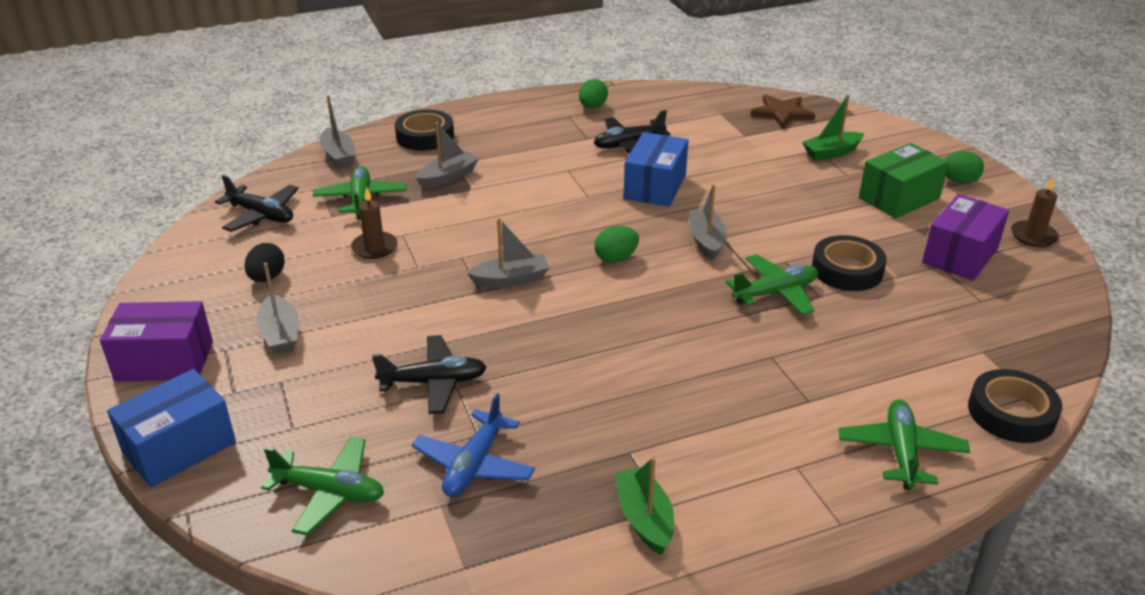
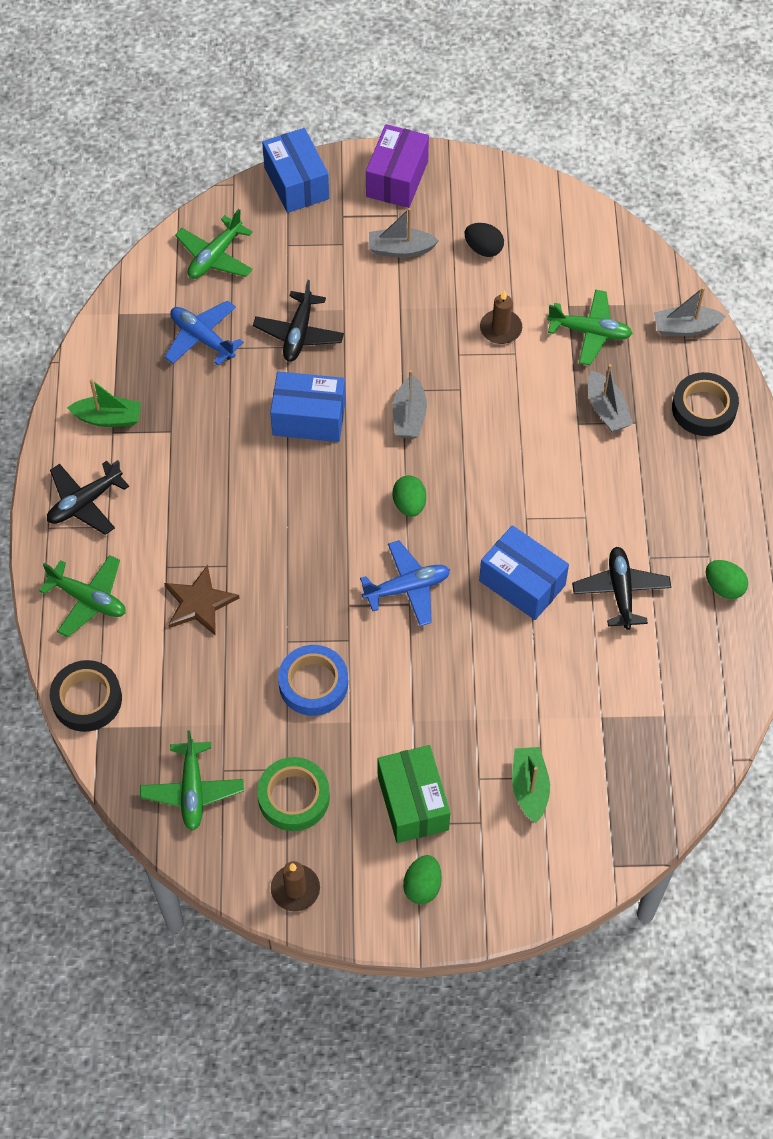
camera: 110 degrees right, 25 degrees up
black plane [215,175,298,232] -> black plane moved to [47,460,129,535]
grey boat [689,184,727,261] -> blue plane [360,540,450,626]
green plane [726,254,818,315] -> green plane moved to [140,730,244,831]
brown star [751,94,815,129] -> brown star moved to [164,565,240,636]
black tape [812,235,887,291] -> blue tape [278,645,348,716]
purple box [922,194,1009,281] -> green tape [257,757,330,831]
none -> blue box [270,372,346,442]

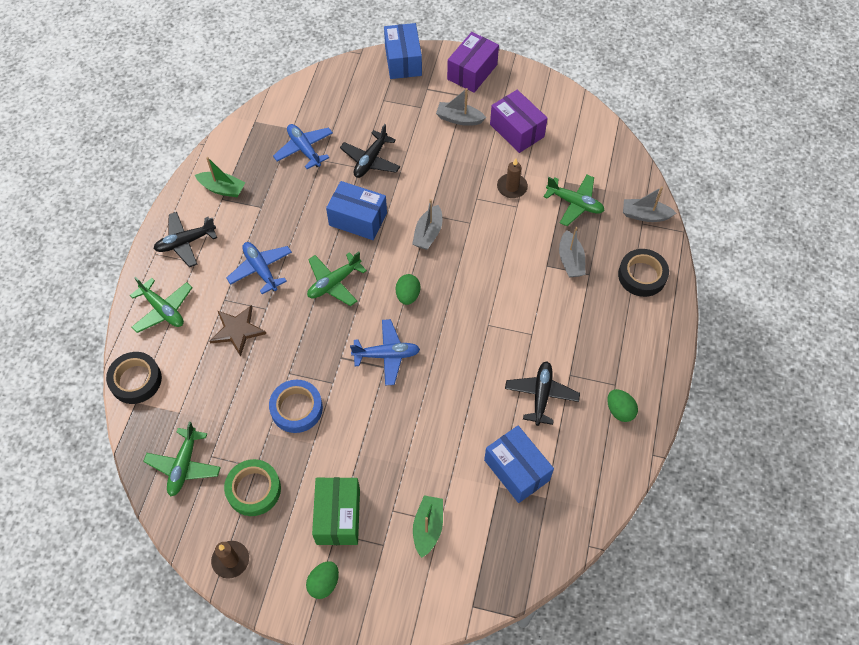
camera: 15 degrees right, 0 degrees up
green plane [175,209,253,279] -> green plane moved to [307,252,367,306]
black egg [465,223,504,257] -> purple box [490,90,548,153]
blue box [479,525,569,620] -> blue box moved to [484,426,554,503]
none -> blue plane [226,242,292,294]

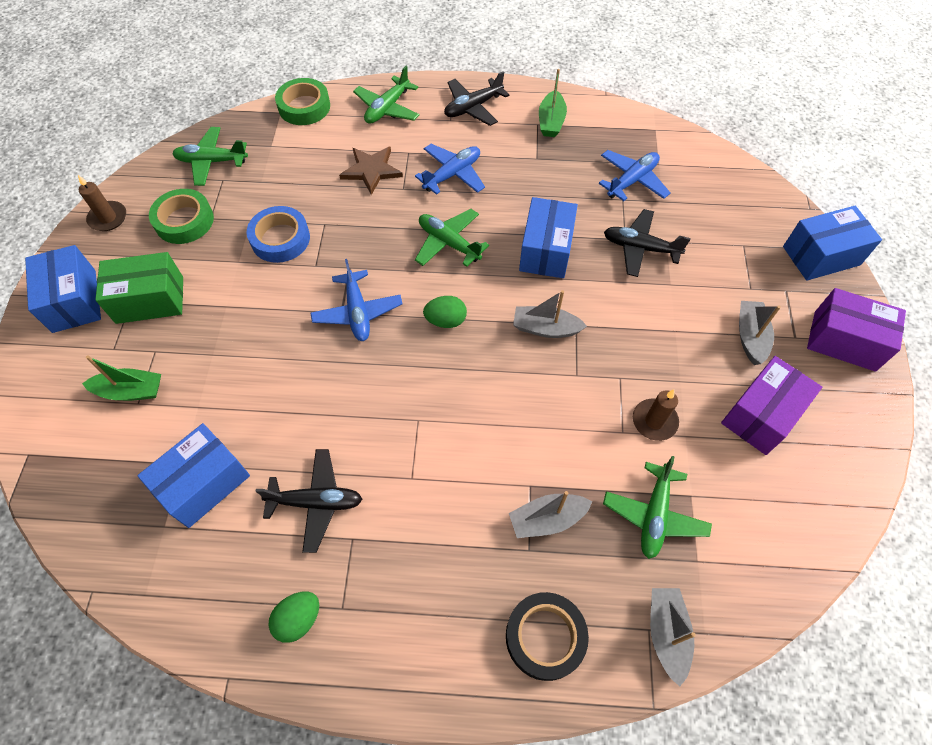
camera: 80 degrees right, 0 degrees up
black tape [106,352,162,404] -> green tape [275,78,330,125]
black plane [154,212,217,267] -> black plane turned 90 degrees counterclockwise [444,71,509,126]
green egg [306,561,339,599] -> blue box [25,245,101,333]

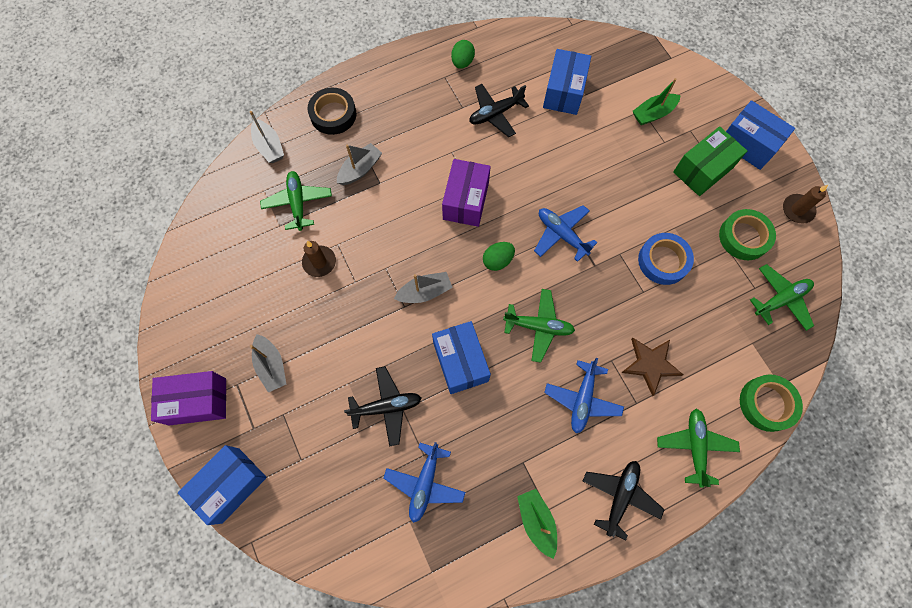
camera: 150 degrees right, 10 degrees up
purple box [721,356,822,455] -> purple box moved to [442,159,491,227]

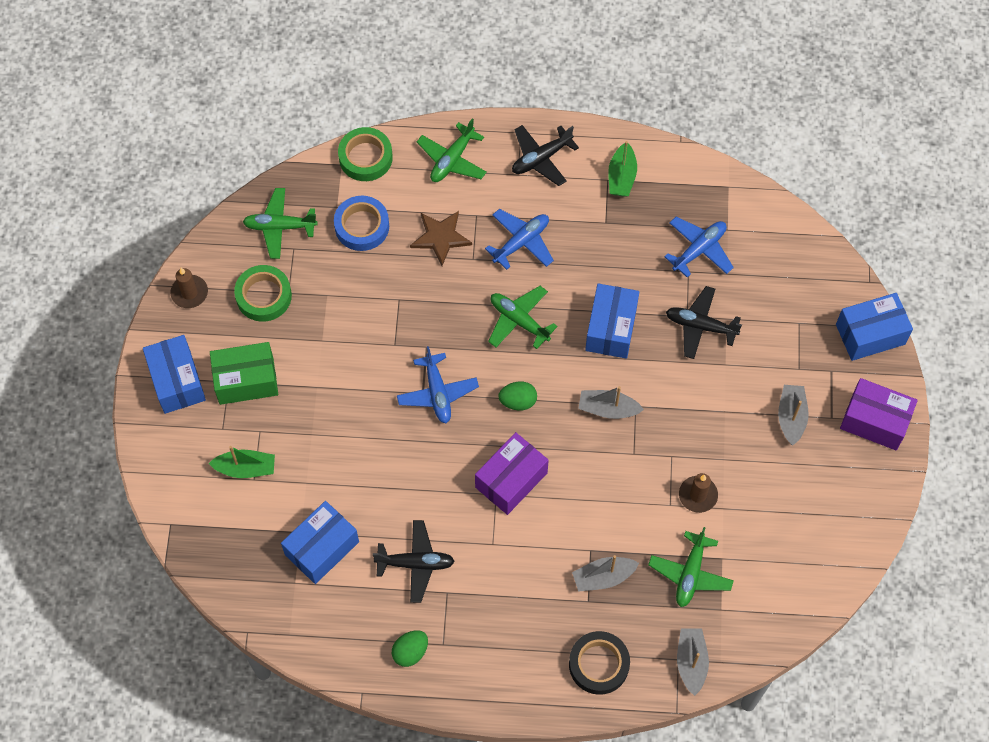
camera: 150 degrees left, 5 degrees down
blue tape [638,233,694,285] -> blue tape moved to [334,196,389,251]

